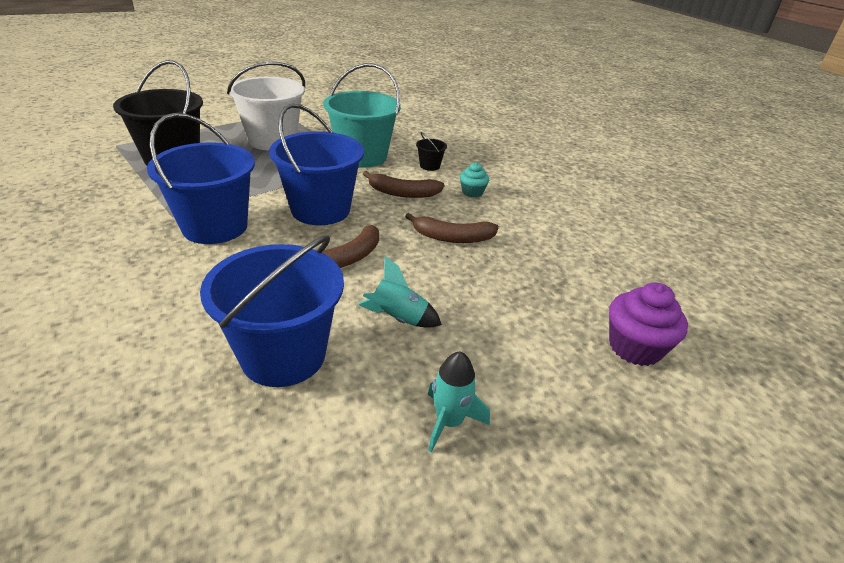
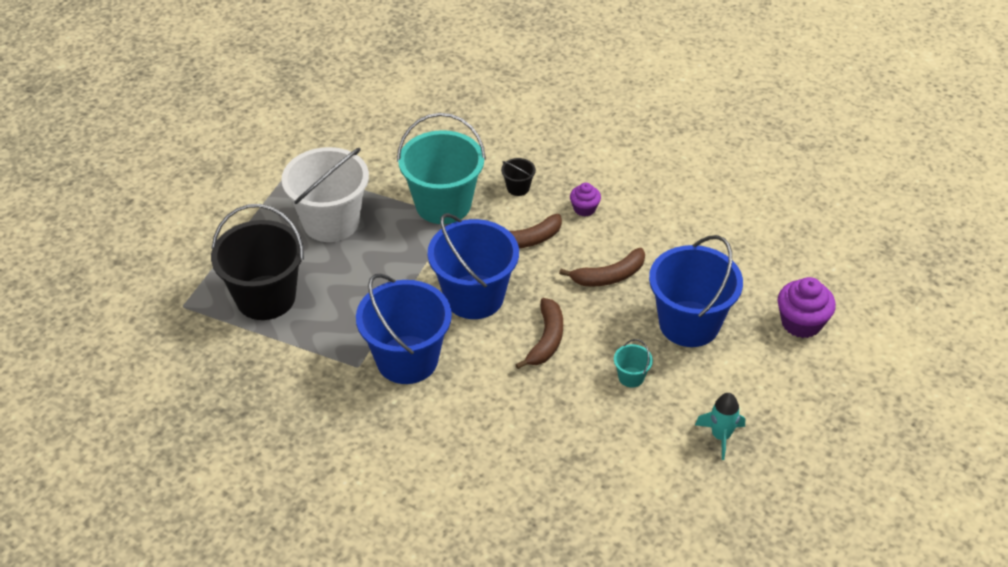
camera: 25 degrees left, 10 degrees up
blue bucket [200,235,344,387] -> blue bucket moved to [649,235,743,347]
turquoise rocket [358,256,442,328] -> turquoise bucket [614,339,653,388]
turquoise cupcake [460,162,489,198] -> purple cupcake [570,183,601,216]

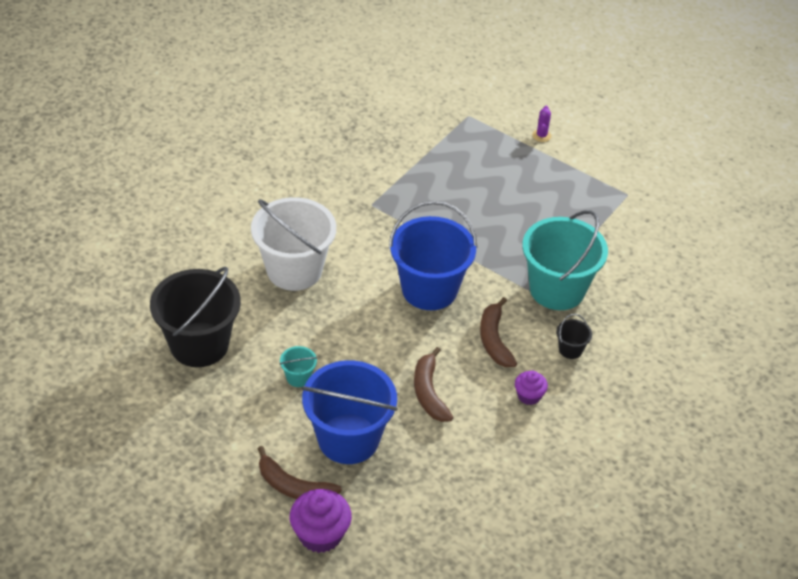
camera: 100 degrees right, 0 degrees up
black bucket [211,204,304,320] -> black bucket moved to [150,267,241,367]
white bucket [281,147,369,242] -> white bucket moved to [251,197,336,291]
blue bucket [356,274,452,384] -> none
brown banana [515,298,563,369] -> brown banana moved to [258,446,342,500]
turquoise rocket [695,393,745,460] -> none
none -> purple cactus [532,106,551,142]

